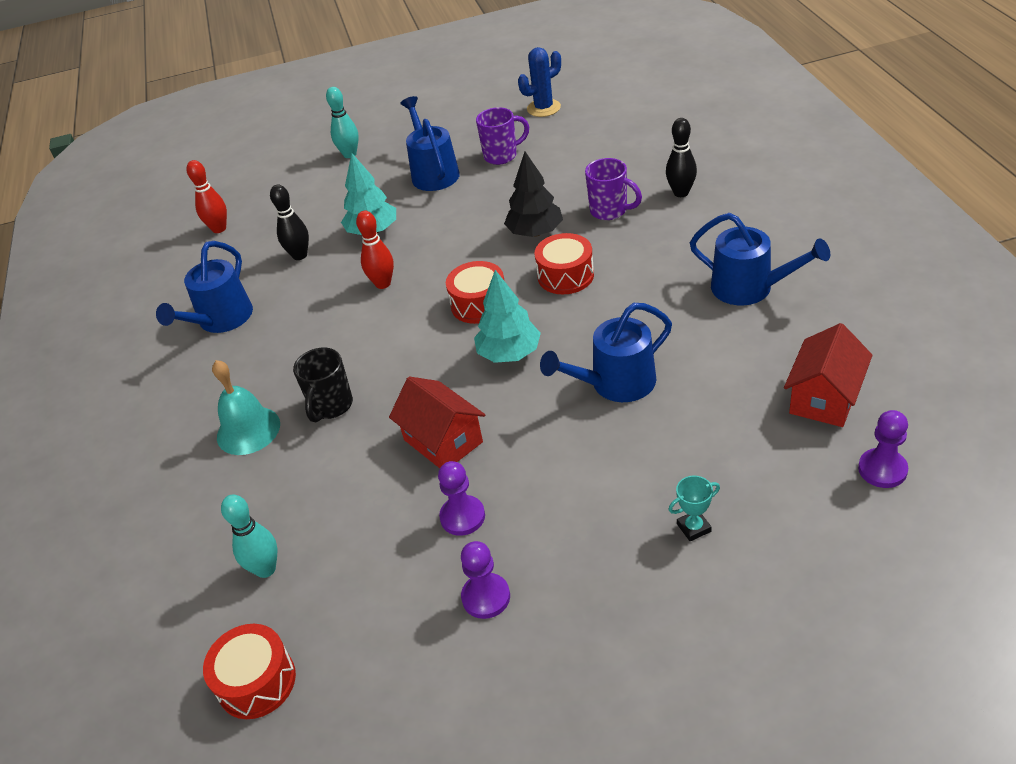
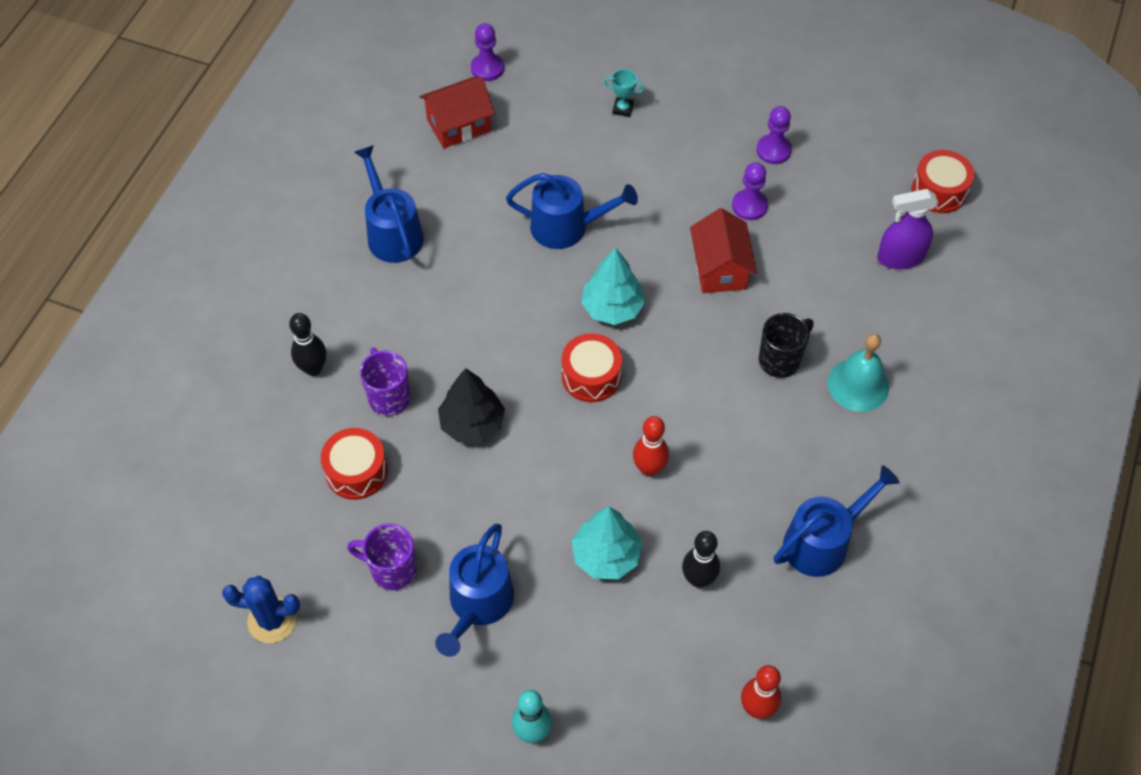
camera: 150 degrees left, 15 degrees up
turquoise bowling pin [221,494,278,578] -> purple spray bottle [877,189,938,269]
red drum [535,233,594,294] -> red drum moved to [321,428,388,500]

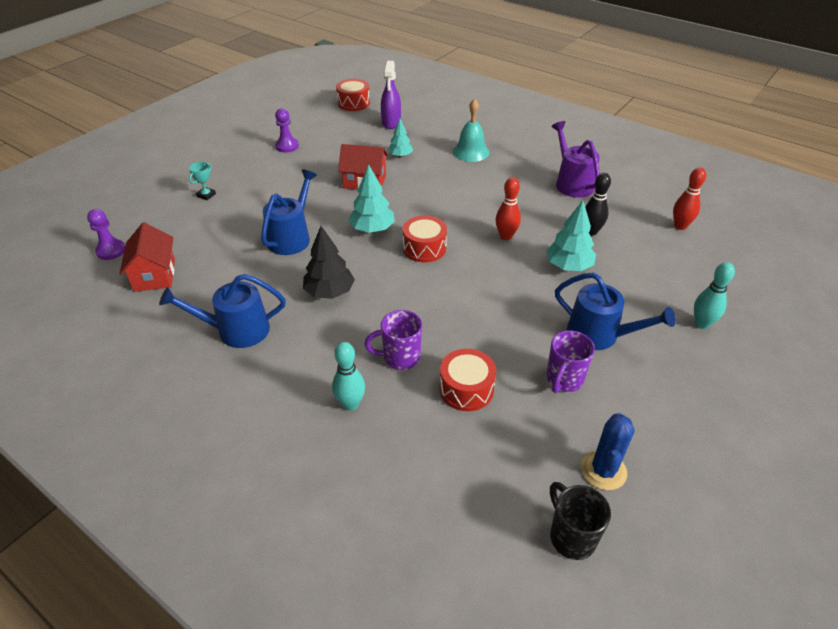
camera: 75 degrees left, 15 degrees down
black bowling pin [289,313,326,376] -> turquoise bowling pin [332,342,365,411]
black tree [438,368,505,443] -> black tree moved to [303,226,355,299]
purple pawn [732,162,768,220] -> none
black mug [759,313,814,378] -> black mug moved to [550,482,611,560]
blue watering can [774,465,900,577] -> purple watering can [551,121,600,198]
none -> turquoise tree [388,119,413,157]

